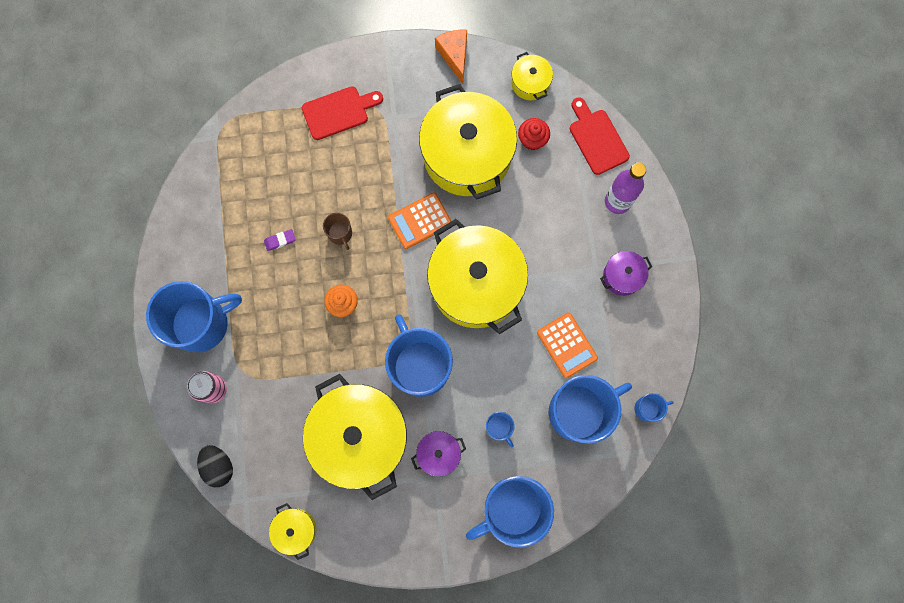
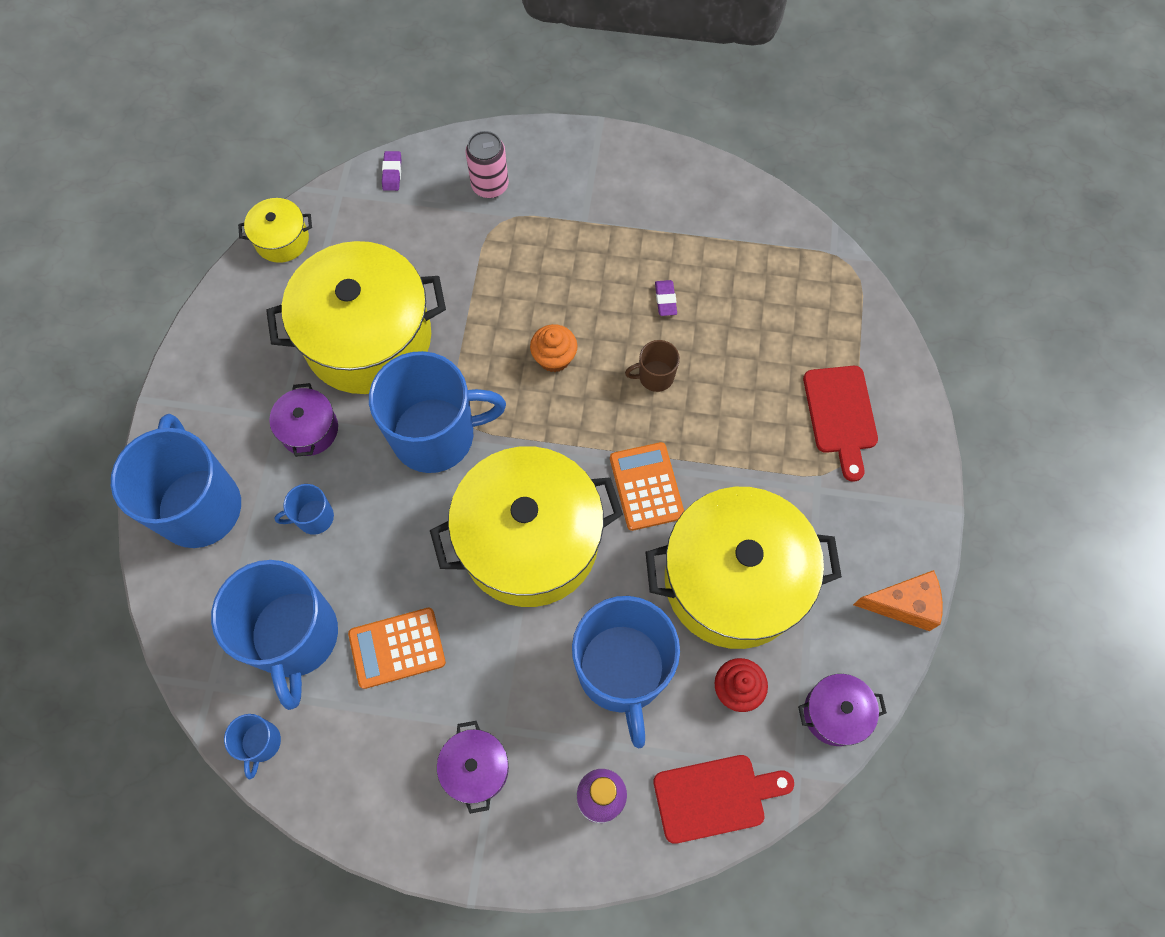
camera: 105 degrees right, 10 degrees down
blue mug [146,281,242,352] -> blue mug moved to [572,596,680,748]
black egg [197,445,233,487] -> purple eraser [382,151,401,191]
yellow pot [511,52,553,100] -> purple pot [798,674,887,746]

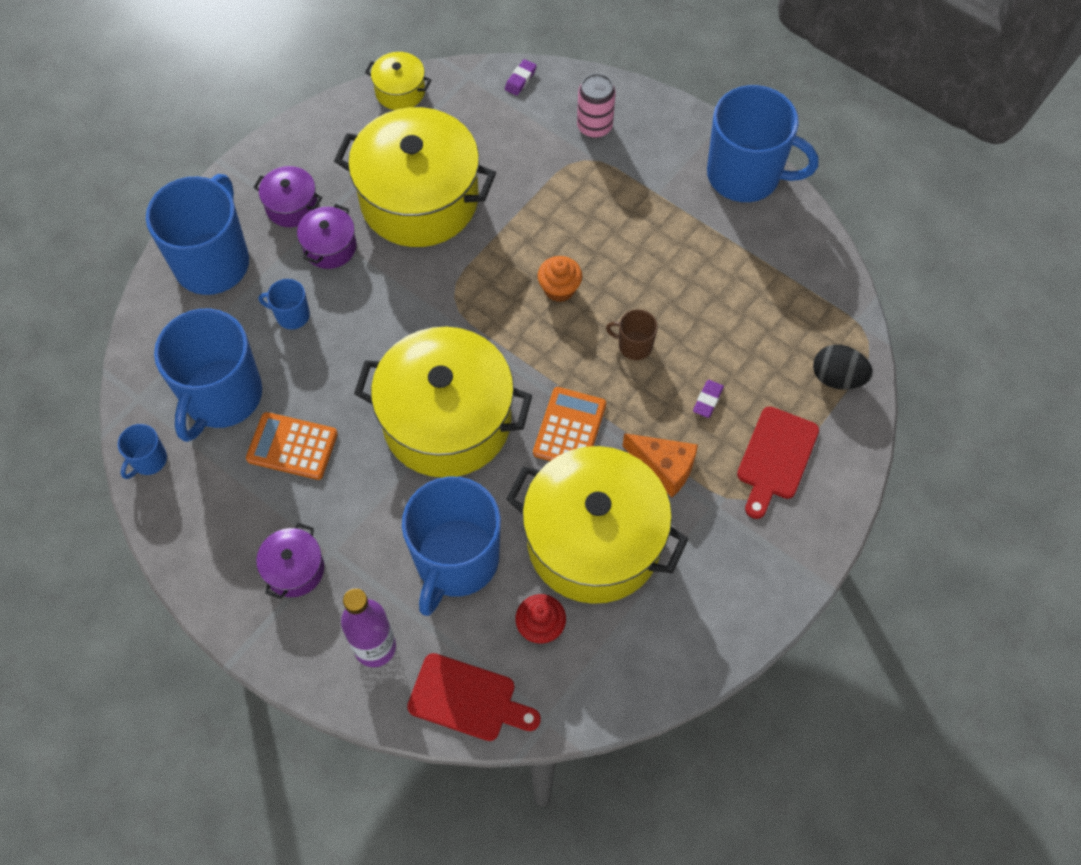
camera: 30 degrees right, 5 degrees down
blue mug [369,351,506,473] -> blue mug moved to [707,85,819,202]
purple eraser [655,280,677,316] -> purple eraser moved to [693,380,724,418]
purple pot [798,674,887,746] -> purple pot moved to [253,166,322,227]
orange cheese [853,570,943,631] -> orange cheese moved to [623,433,698,498]
none -> black egg [813,345,873,389]

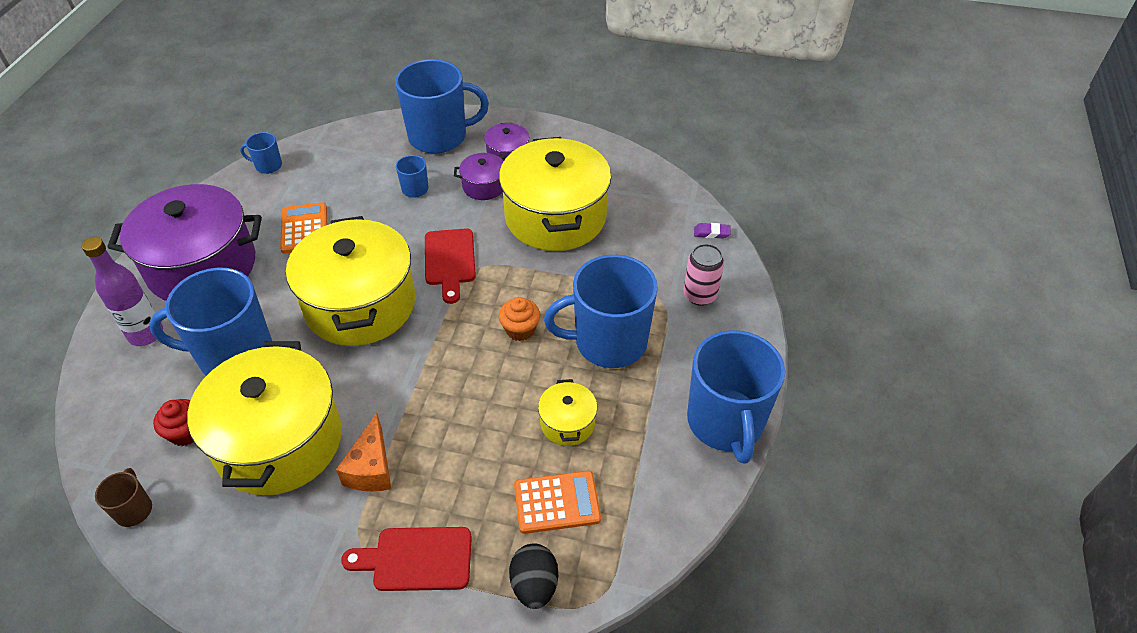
camera: 65 degrees right, 15 degrees down
blue mug [154,309,262,442] -> blue mug moved to [544,255,658,368]
purple pot [256,523,324,599] -> purple pot [107,184,262,301], size x2.26
yellow pot [365,52,431,110] -> yellow pot moved to [538,379,597,446]
red cutting board [407,653,541,741] -> red cutting board moved to [425,228,476,304]
orange calculator [533,387,606,461] -> orange calculator moved to [514,471,601,534]
brown mug [606,309,658,360] -> brown mug moved to [95,468,152,527]
purple eraser [693,380,724,418] -> none

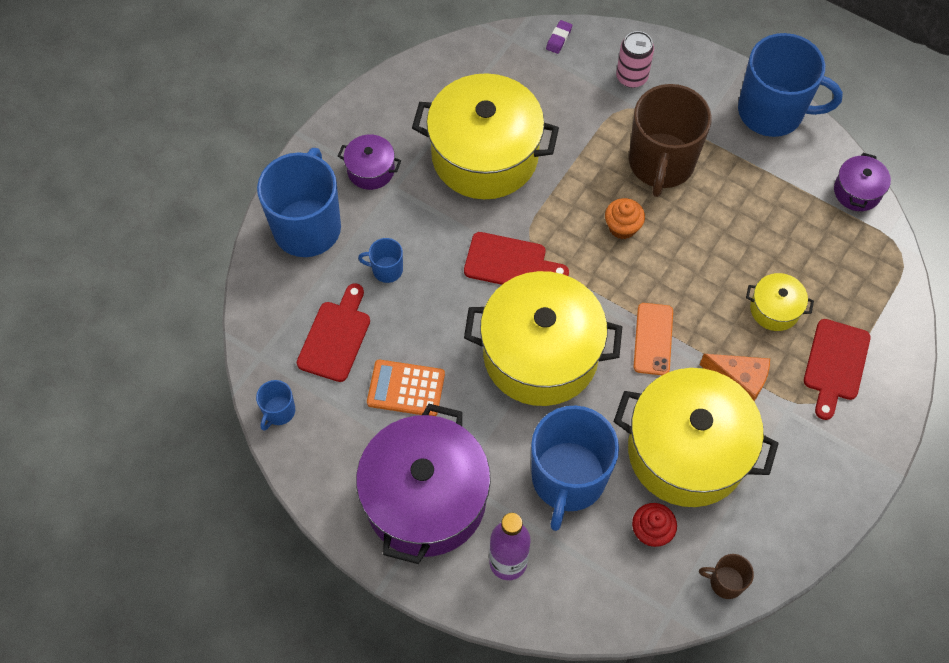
camera: 70 degrees left, 15 degrees up
purple pot [454,153,504,200] -> purple pot moved to [834,153,891,211]
black egg [509,544,558,609] -> none
orange calculator [514,471,601,534] -> none
yellow pot [538,379,597,446] -> yellow pot moved to [746,273,814,331]
blue mug [544,255,658,368] -> brown mug [629,84,712,197]
none -> red cutting board [297,283,370,382]
none -> orange phone [633,303,673,375]

